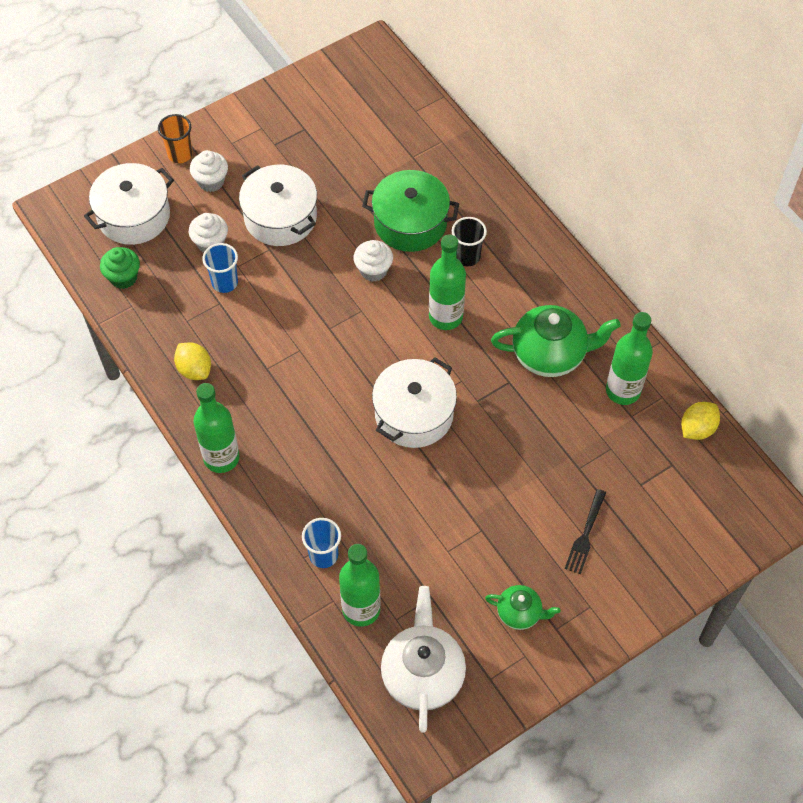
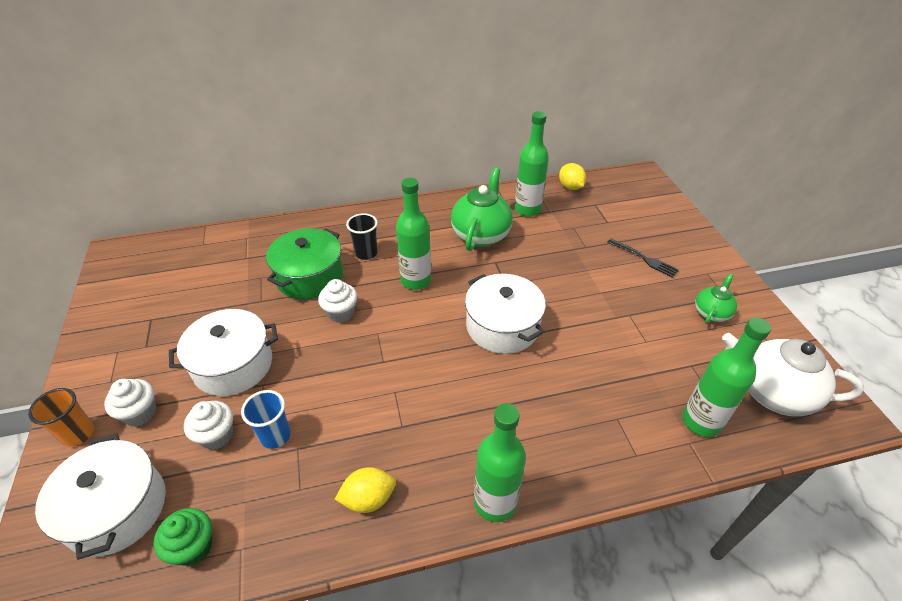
camera: 70 degrees left, 15 degrees down
blue cup [302,518,341,568] -> none

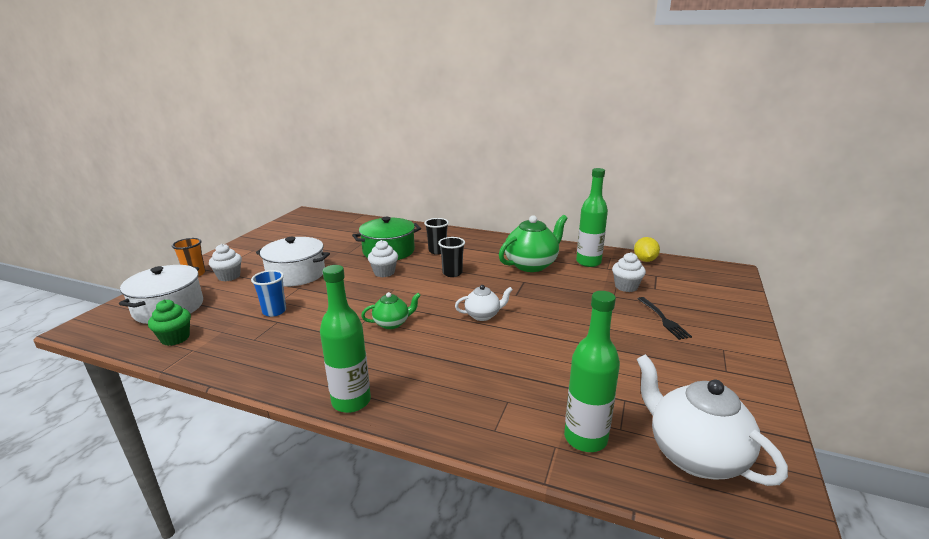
camera: 35 degrees right, 20 degrees down
white cupcake [184,401,233,450] -> white cupcake moved to [612,252,646,292]
yellow lemon [335,467,396,513] -> none
green bottle [396,178,431,290] -> black cup [438,237,465,277]
white pot [465,274,546,354] -> white teapot [455,285,513,321]
green teapot [695,274,737,324] -> green teapot moved to [361,292,421,329]

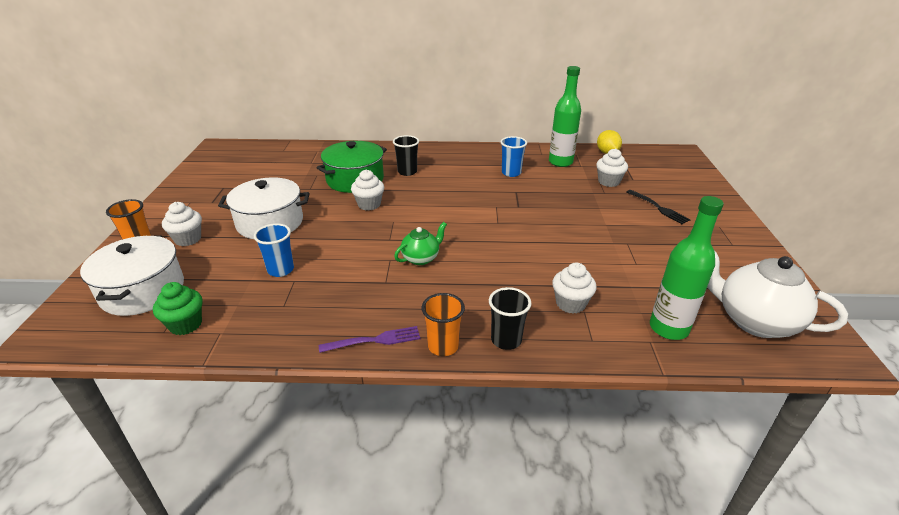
camera: 20 degrees left, 10 degrees up
green bottle [320,265,371,413] -> orange cup [422,293,465,356]
black cup [438,237,465,277] -> black cup moved to [489,287,531,350]
white teapot [455,285,513,321] -> none
green teapot [499,215,568,272] -> blue cup [501,136,527,177]
none -> purple fork [319,326,420,353]
none -> white cupcake [552,262,597,314]

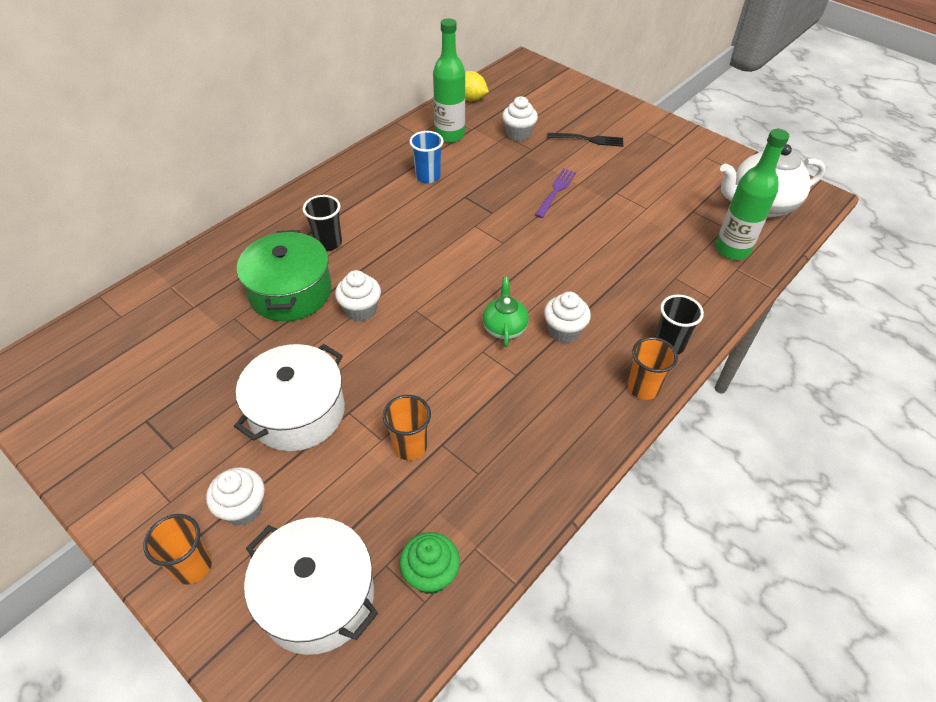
camera: 50 degrees left, 15 degrees up
blue cup [254,223,294,277] -> orange cup [383,395,431,460]
purple fork [319,326,420,353] -> purple fork moved to [535,168,576,218]
white cupcake [552,262,597,314] -> white cupcake moved to [544,292,591,343]

